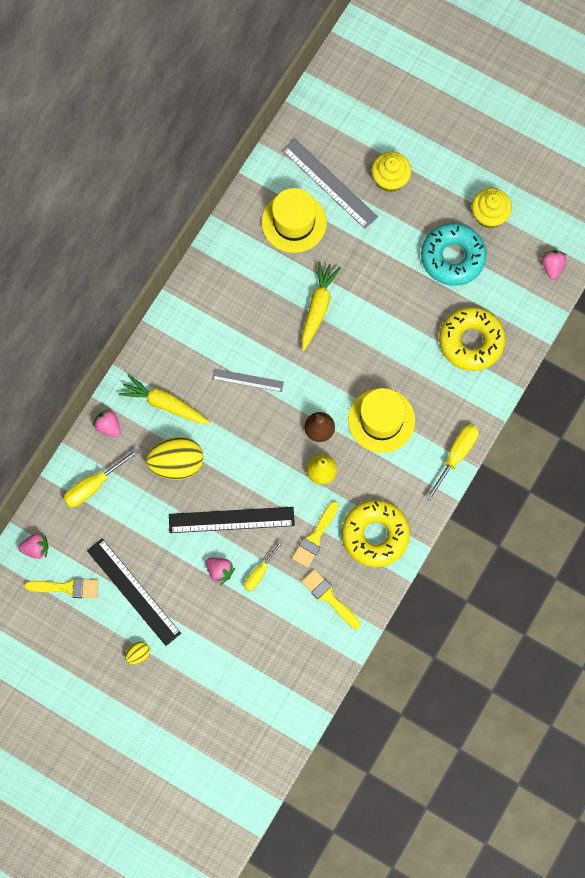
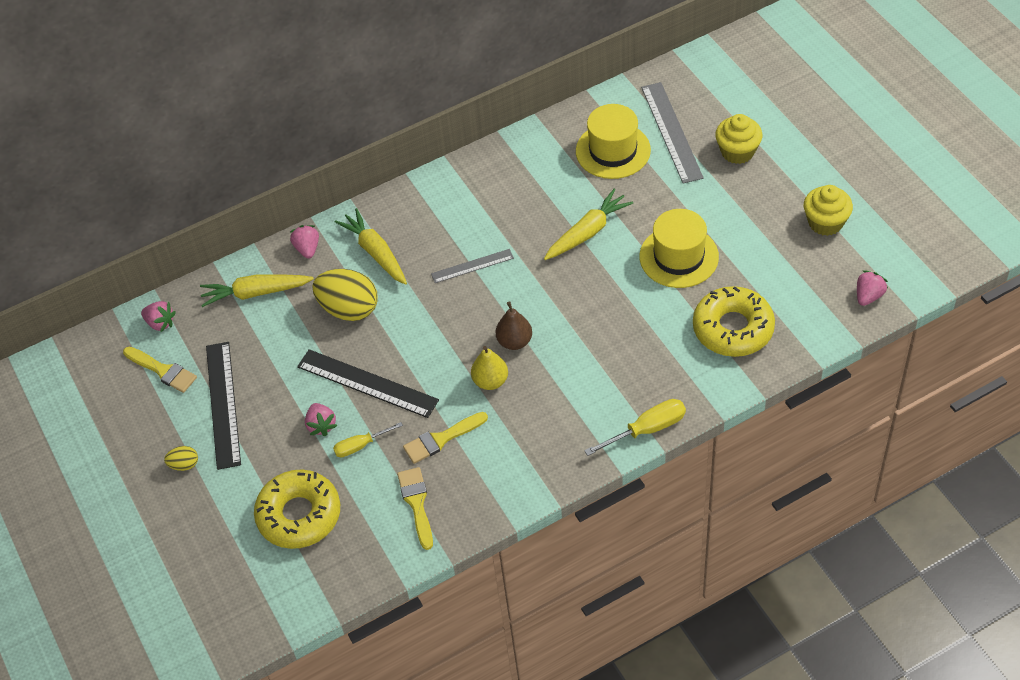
camera: 35 degrees right, 20 degrees down
yellow screwdriver [63,448,139,508] -> yellow carrot [200,274,314,307]
grey ruler [212,369,284,392] -> grey ruler turned 60 degrees counterclockwise [431,249,514,283]
yellow donut [342,500,410,567] -> yellow donut moved to [254,469,340,549]
yellow hat [348,388,415,453] -> yellow hat moved to [639,209,719,288]
turquoise donut [421,223,487,286] -> none

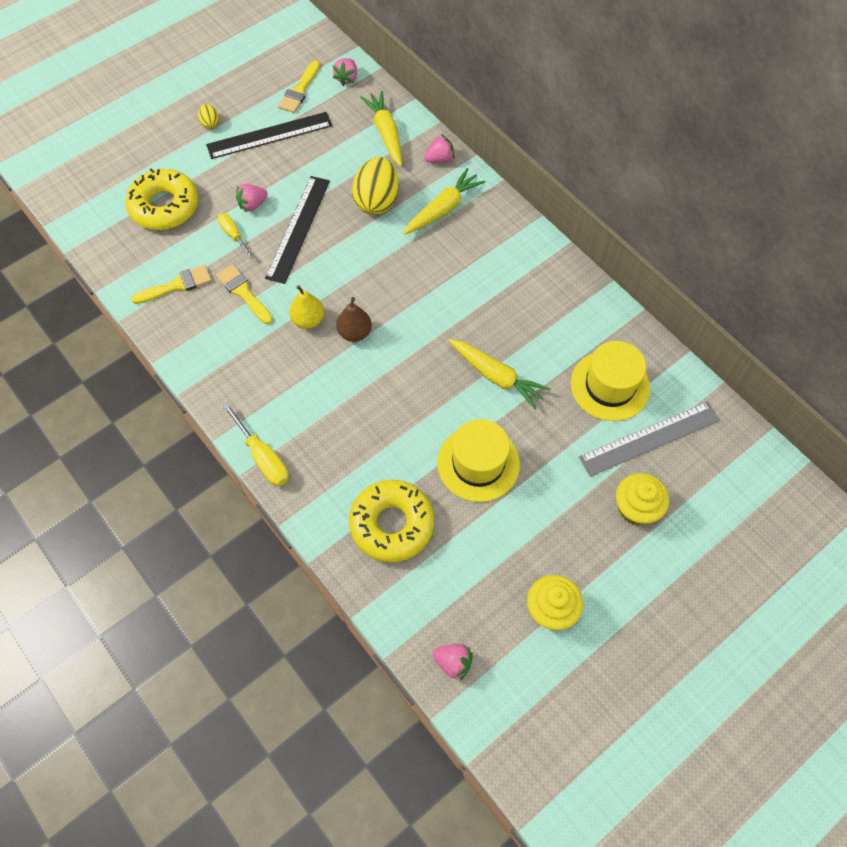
camera: 75 degrees right, 10 degrees up
grey ruler [431,249,514,283] -> none

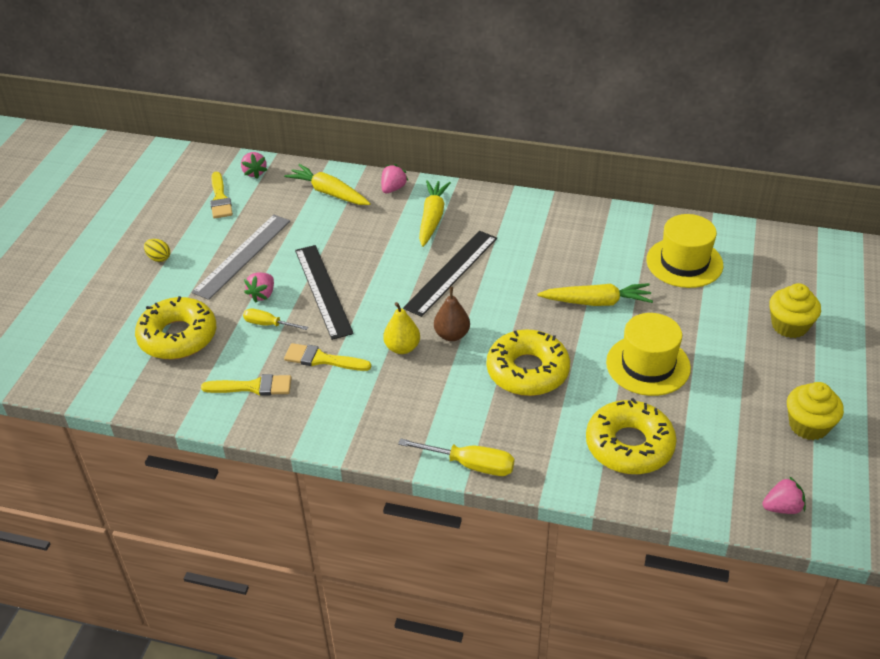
camera: 35 degrees left, 20 degrees down
yellow brush [131,265,212,304] -> yellow brush turned 60 degrees clockwise [201,374,292,396]
black ruler [206,112,332,159] -> black ruler moved to [403,231,497,317]
yellow egg [352,157,399,215] -> none
grey ruler [579,402,720,477] -> grey ruler moved to [192,215,290,300]
none -> yellow donut [487,329,570,396]

